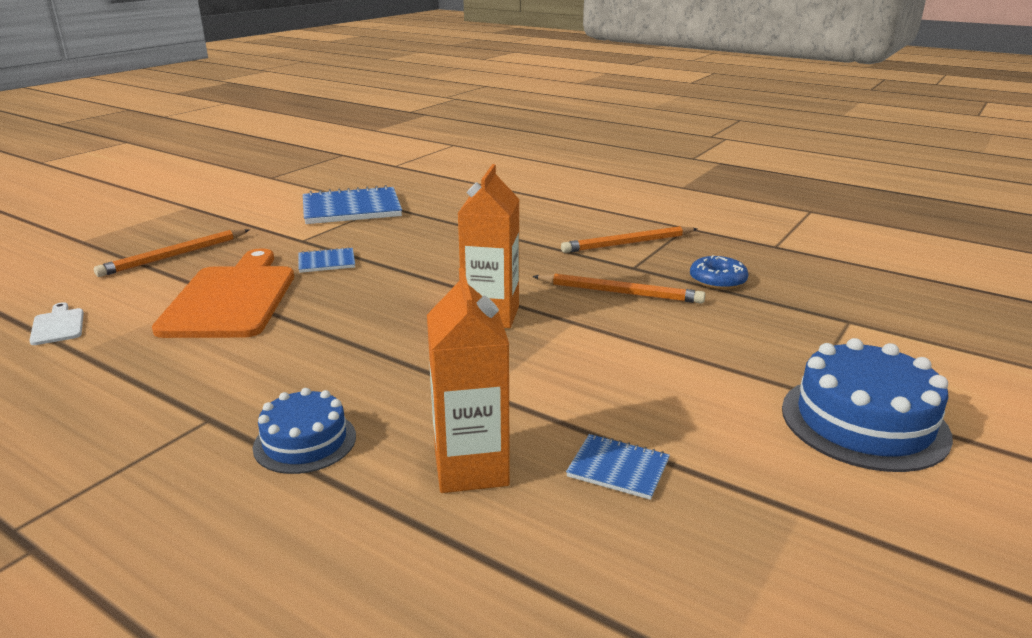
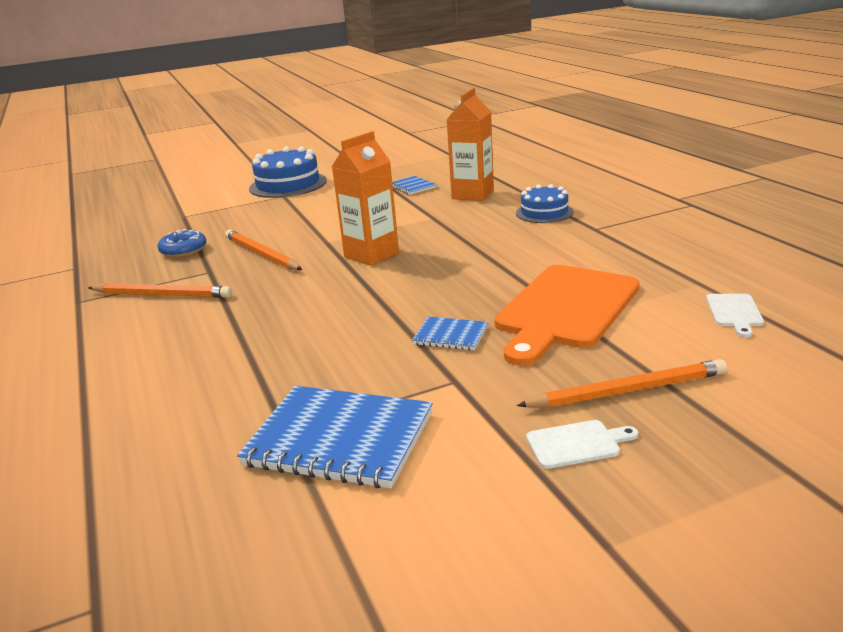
camera: 145 degrees left, 0 degrees up
none -> white cutting board [526,420,638,469]

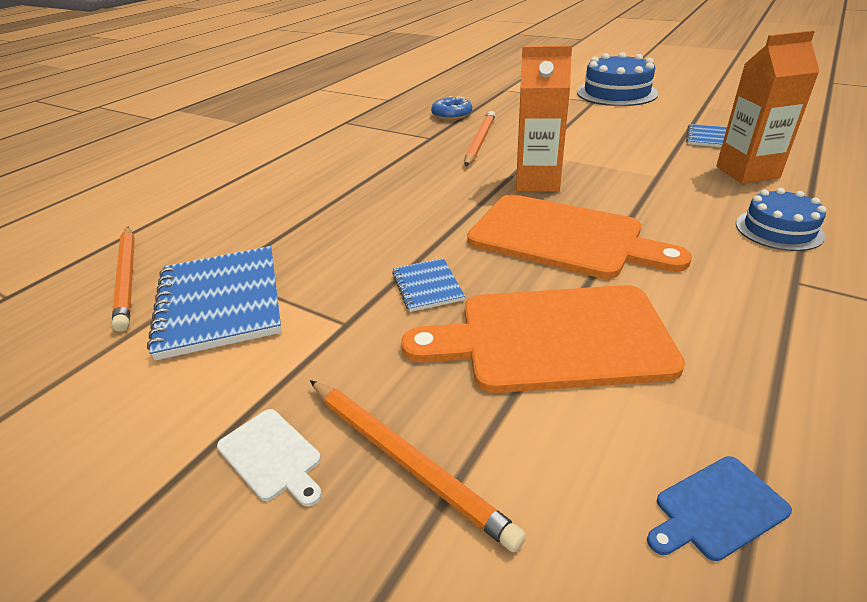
camera: 55 degrees right, 10 degrees up
orange pencil [88,283,232,298] -> orange pencil moved to [112,226,135,332]
white cutting board [706,294,764,337] -> blue cutting board [647,456,792,561]
none -> orange cutting board [467,194,692,279]

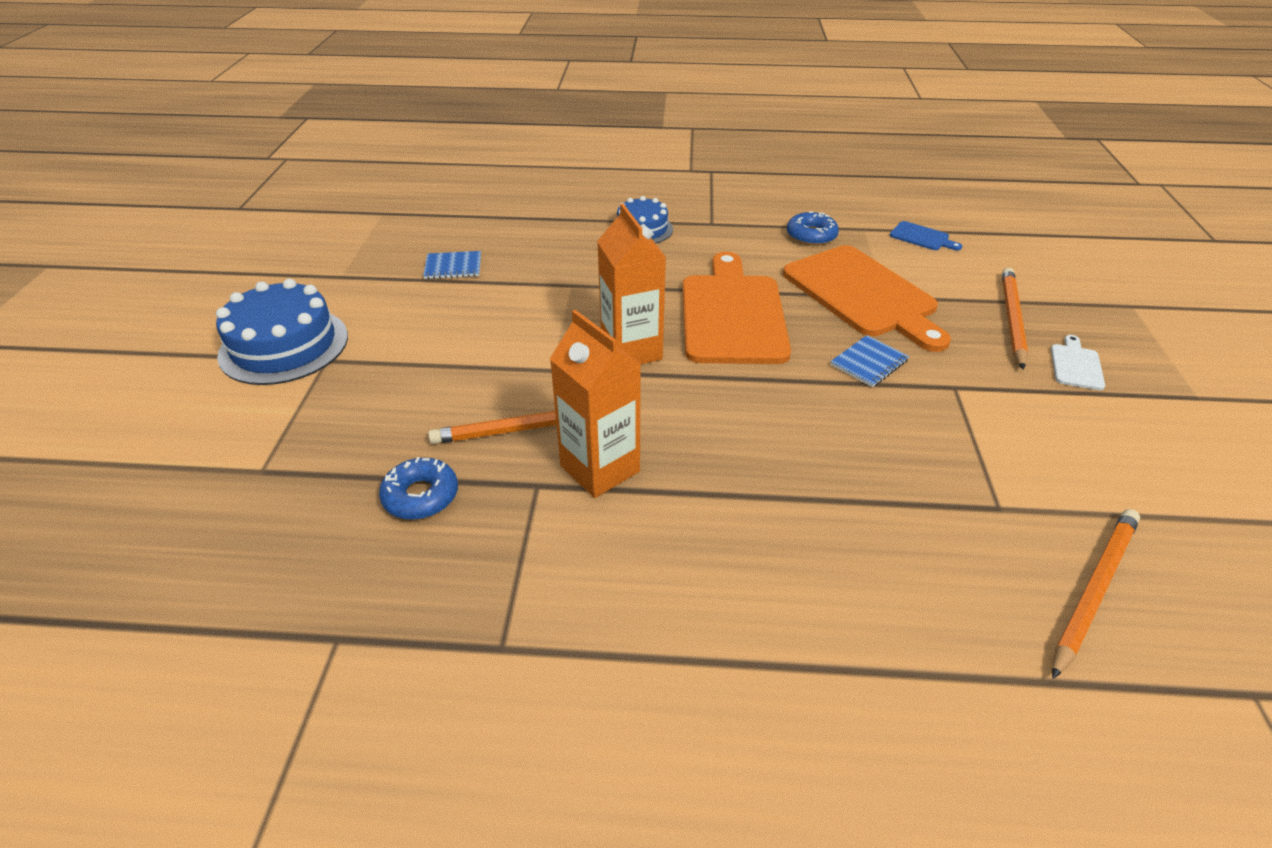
camera: 120 degrees left, 5 degrees up
blue notebook [147,246,282,360] -> none
orange carton [716,30,820,183] -> orange carton moved to [550,310,641,498]
none -> blue donut [787,211,839,246]

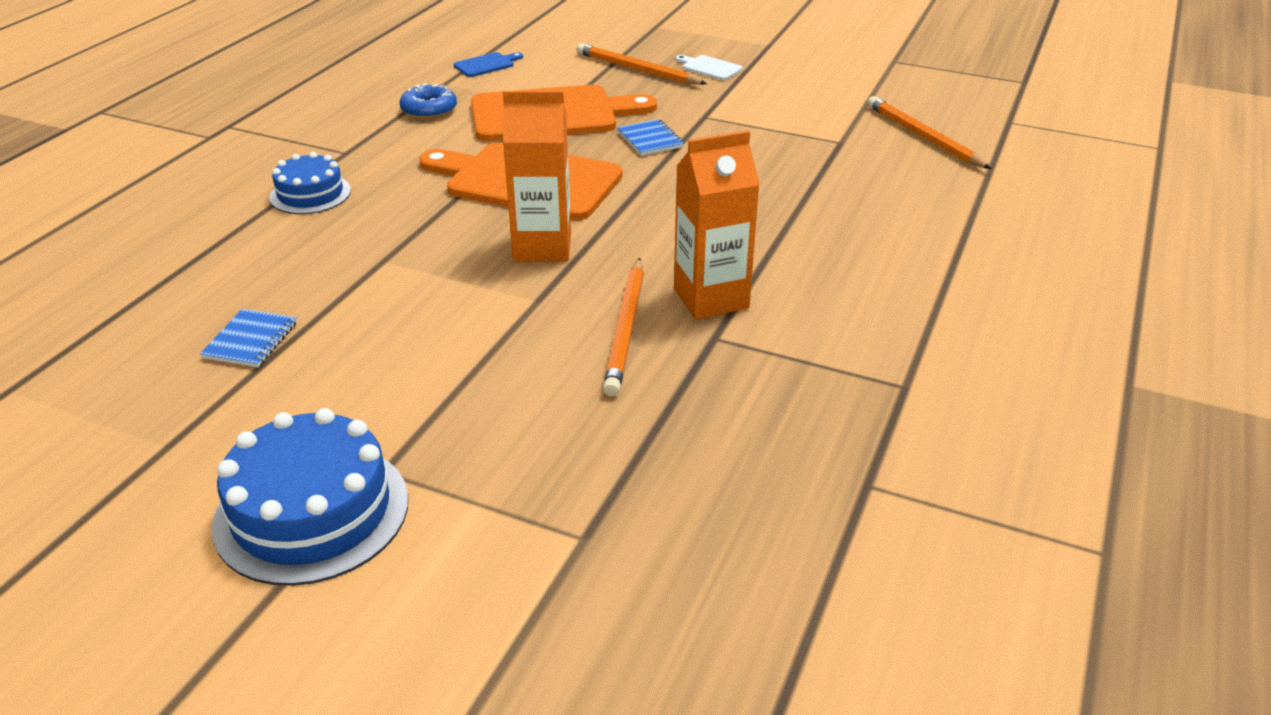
camera: 70 degrees left, 5 degrees down
blue donut [379,457,458,520] -> none

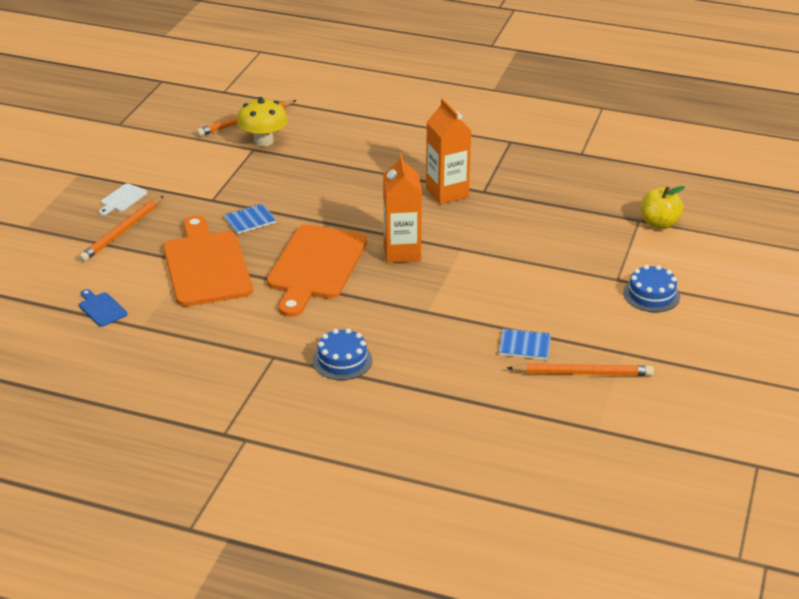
camera: 95 degrees left, 0 degrees up
blue cake [212,408,408,586] -> blue cake [623,265,680,312], size x0.61
blue donut [400,83,457,119] -> none
orange pencil [603,258,644,396] -> orange pencil moved to [507,363,654,376]
none -> yellow mushroom [237,97,288,147]
none -> yellow apple [641,186,685,229]

